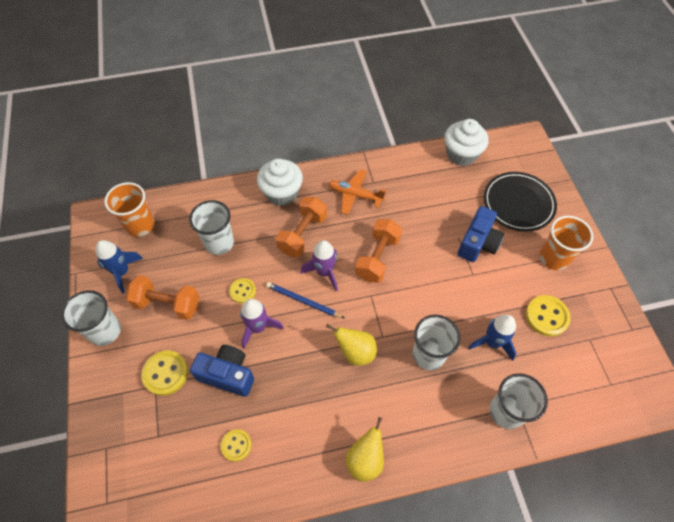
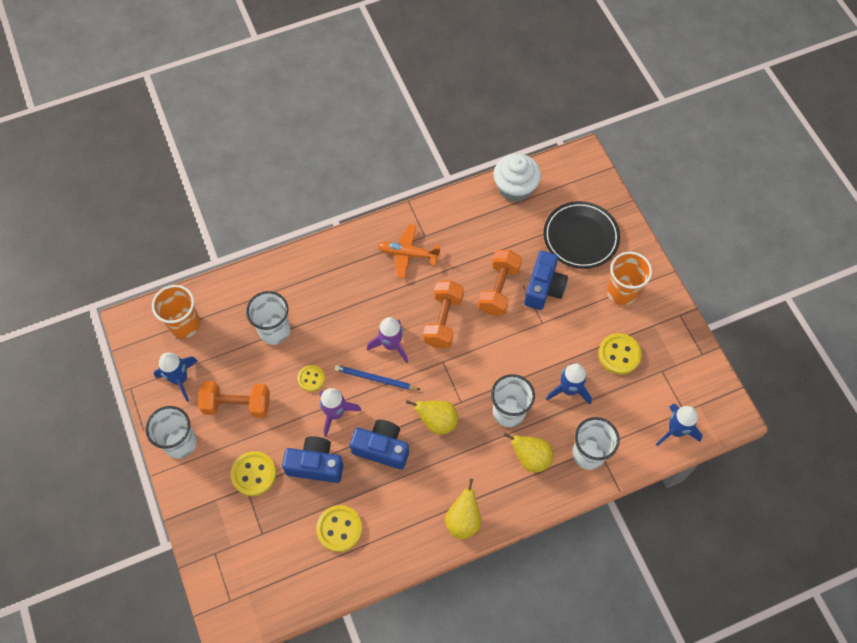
camera: 10 degrees left, 5 degrees up
yellow button [221,429,252,462] -> yellow button [316,505,362,552], size x1.57
white cupcake [257,159,303,206] -> none
orange dumbbell [276,197,327,257] -> orange dumbbell moved to [478,250,522,316]
none -> blue camera [350,420,409,470]
none -> yellow pear [503,433,553,472]
none -> blue rocket [656,404,703,446]

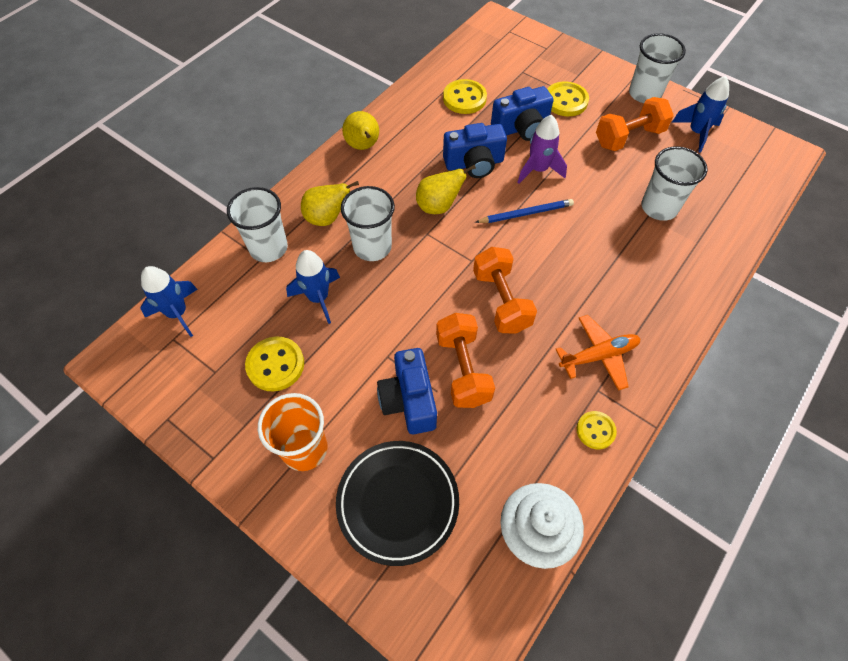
camera: 150 degrees right, 5 degrees down
orange cup [152,285,200,338] -> none
yellow button [297,365,325,392] -> yellow button moved to [577,411,617,449]
purple rocket [367,317,408,363] -> none

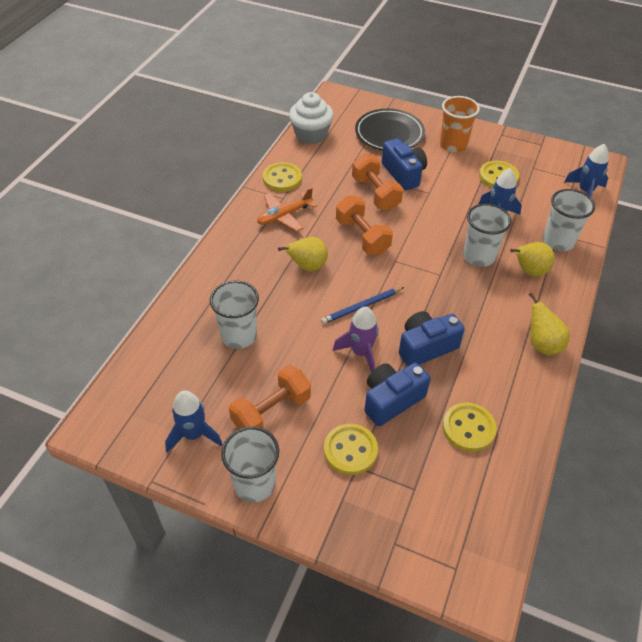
camera: 165 degrees right, 10 degrees down
yellow pear [416,164,476,214] -> yellow pear moved to [278,237,328,272]
yellow button [577,411,617,449] -> yellow button [263,162,302,192], size x1.57

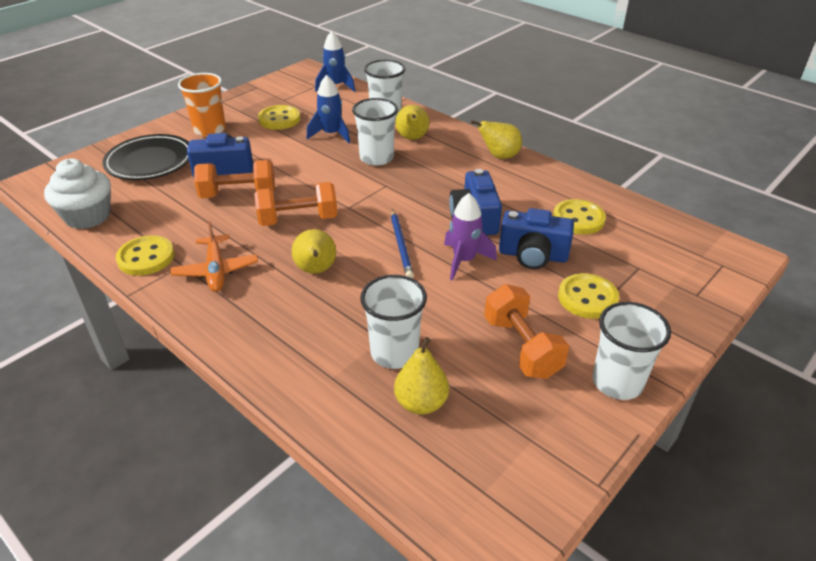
camera: 70 degrees left, 10 degrees down
blue rocket [165,390,223,453] -> none
blue camera [365,363,431,426] -> blue camera turned 60 degrees counterclockwise [499,208,574,269]
none -> yellow pear [394,337,449,415]

